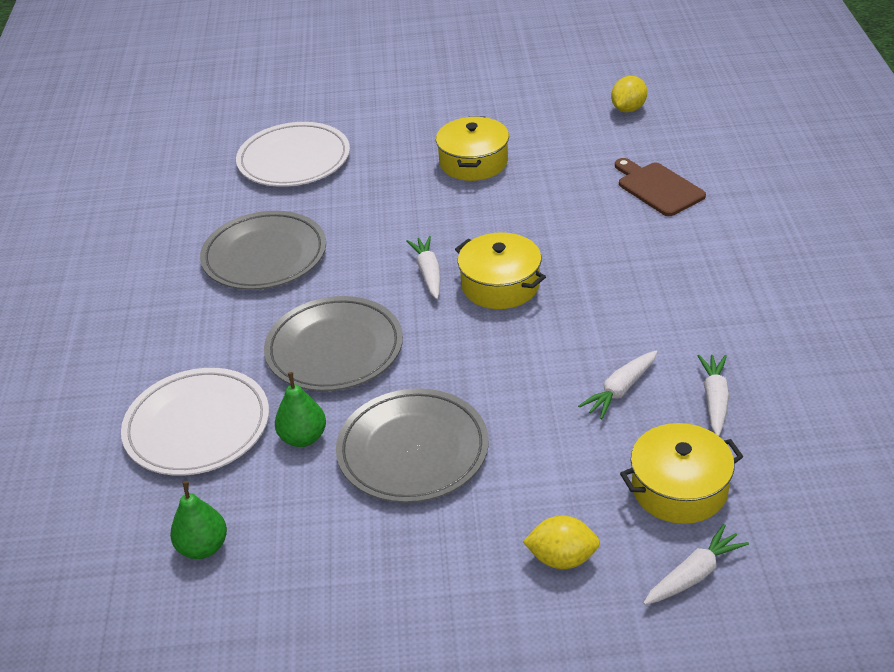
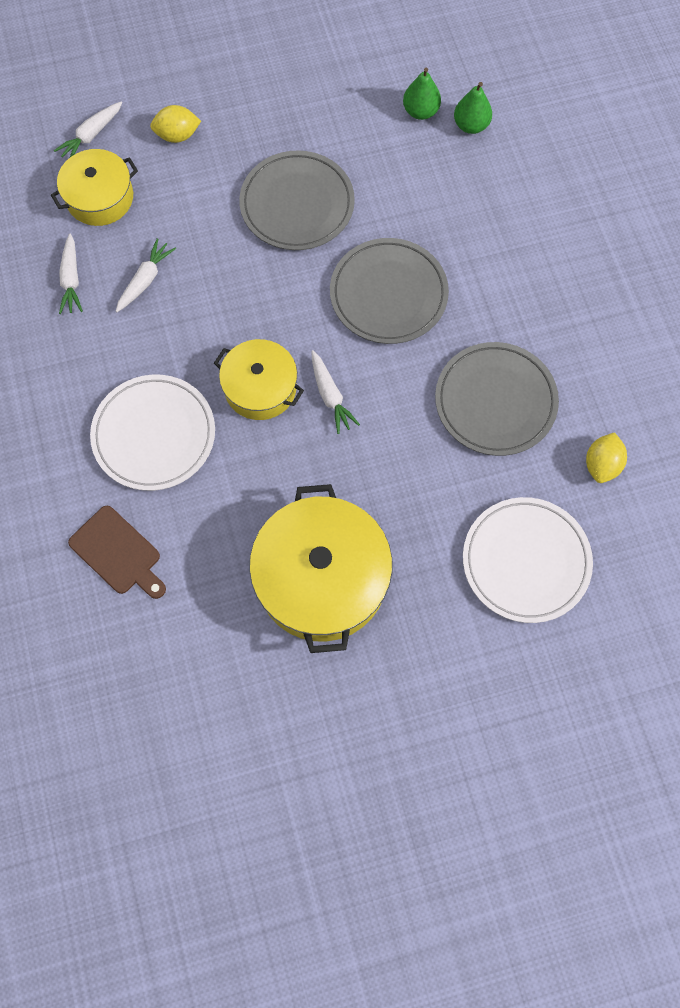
camera: 165 degrees right, 30 degrees up
white plate [121,368,269,476] -> white plate moved to [90,375,215,491]
green pear [275,372,326,447] -> green pear moved to [454,82,492,134]
yellow pot [436,116,509,181] -> yellow pot [249,484,392,653], size x1.68
yellow lemon [611,76,647,112] -> yellow lemon moved to [586,432,627,483]

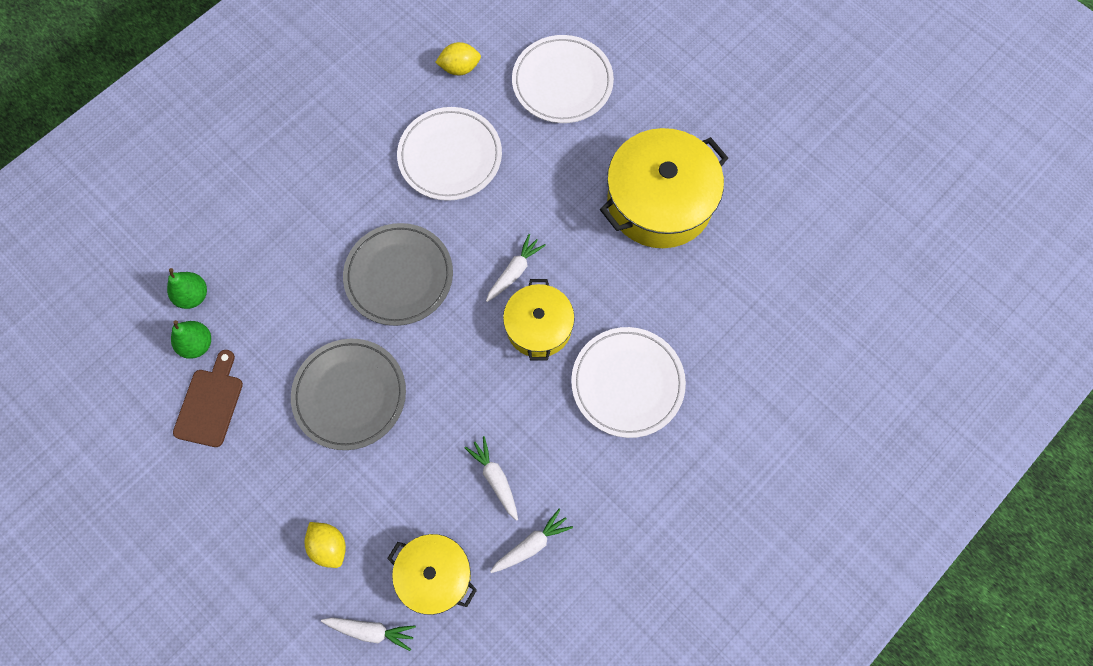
camera: 120 degrees left, 0 degrees up
brown cutting board [68,506,166,599] -> brown cutting board moved to [173,350,243,447]
white carrot [115,238,176,312] -> white carrot turned 60 degrees clockwise [464,436,518,521]
grey plate [435,342,559,456] -> white plate [397,107,502,201]

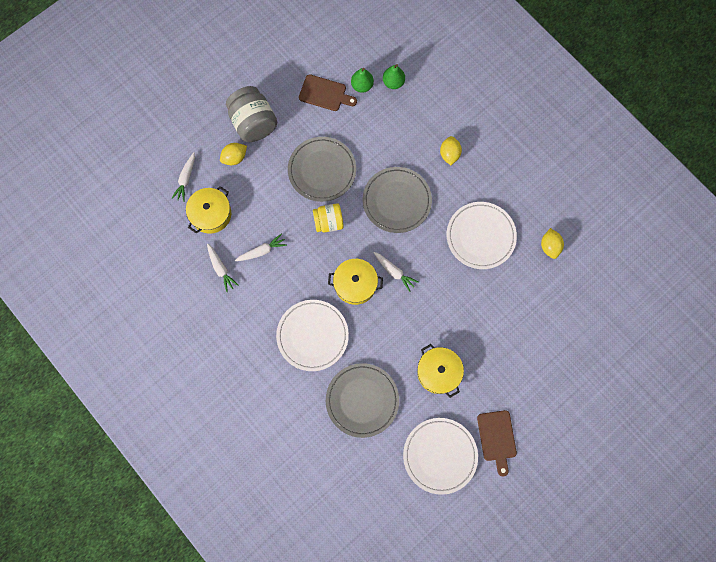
camera: 95 degrees right, 5 degrees up
white plate [512,35,614,123] -> white plate moved to [403,418,478,495]
yellow pot [600,128,728,248] -> yellow pot [417,344,464,398], size x0.59
none -> grey jar [226,86,277,142]
none -> yellow jar [313,203,344,232]
none -> grey plate [326,363,399,438]
none -> yellow lemon [440,136,462,165]
none -> brown cutting board [477,410,517,476]

